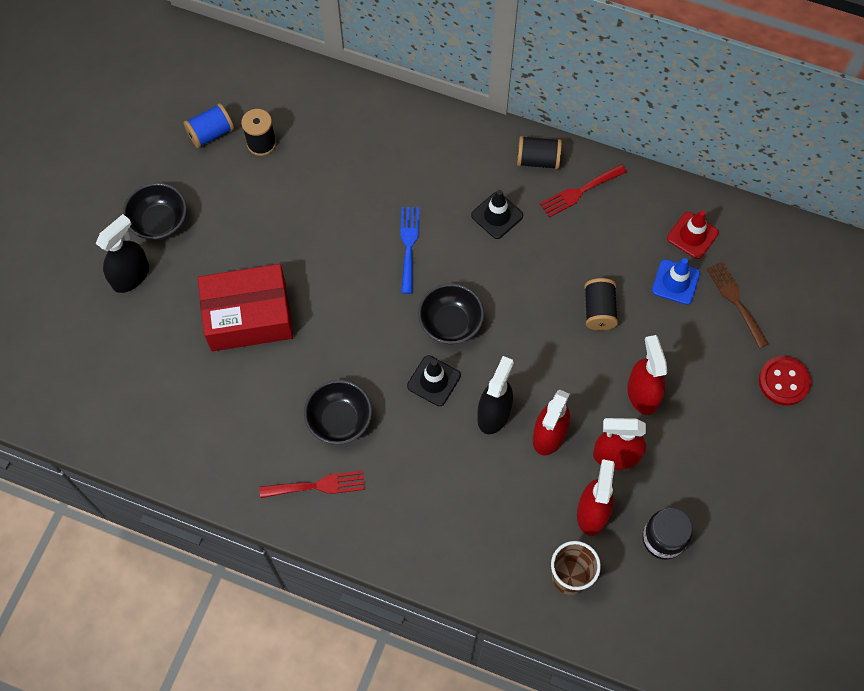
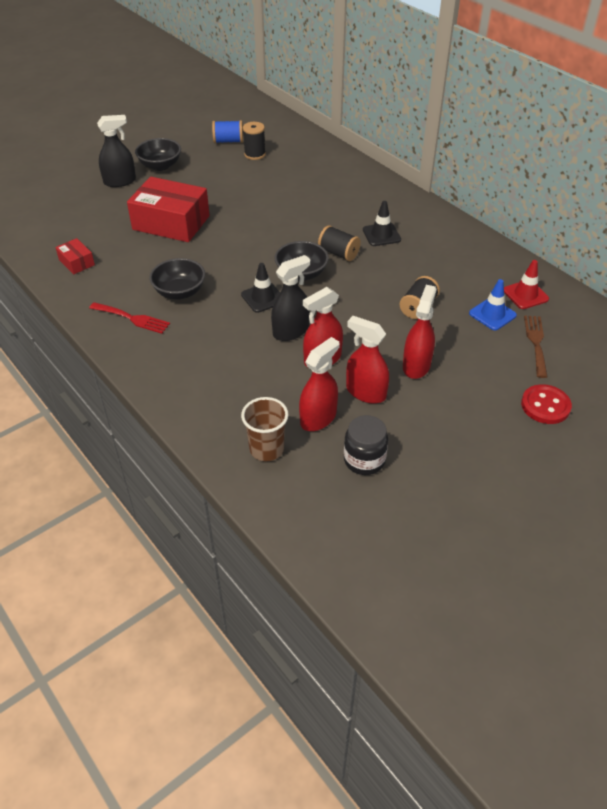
camera: 30 degrees right, 20 degrees down
blue fork [400,207,419,294] -> none
black spool [517,136,562,169] -> black spool moved to [318,225,361,261]
red fork [540,164,627,217] -> none
none -> red box [55,238,95,274]

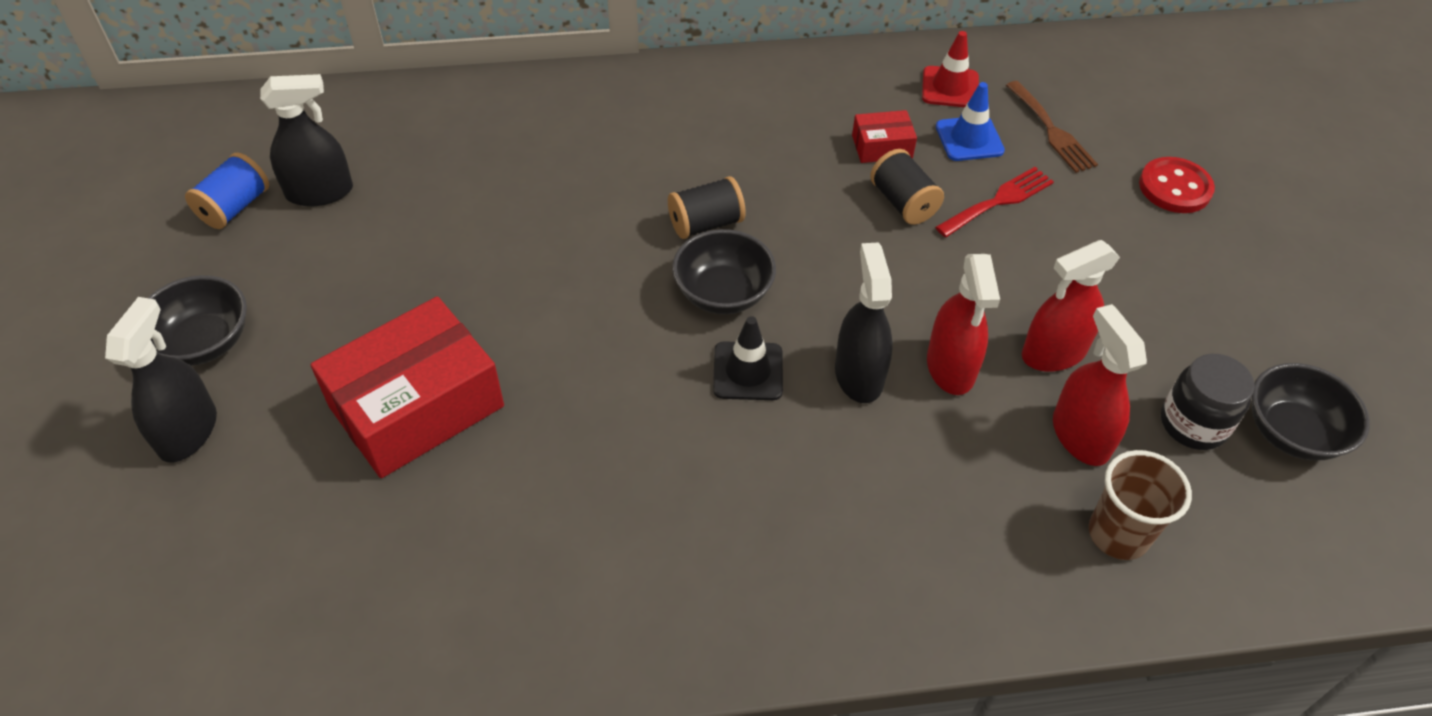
camera: 60 degrees left, 5 degrees up
red box [55,238,95,274] -> red box moved to [852,110,917,163]
red fork [89,302,170,334] -> red fork moved to [935,167,1054,237]
black bowl [149,258,205,299] -> black bowl moved to [1252,363,1370,460]
black spool [243,122,266,160] -> black spray bottle [260,74,353,206]
black traffic cone [363,201,401,246] -> none
red spray bottle [403,285,436,379] -> none
brown fork [524,315,548,378] -> brown fork turned 150 degrees counterclockwise [1006,81,1098,173]

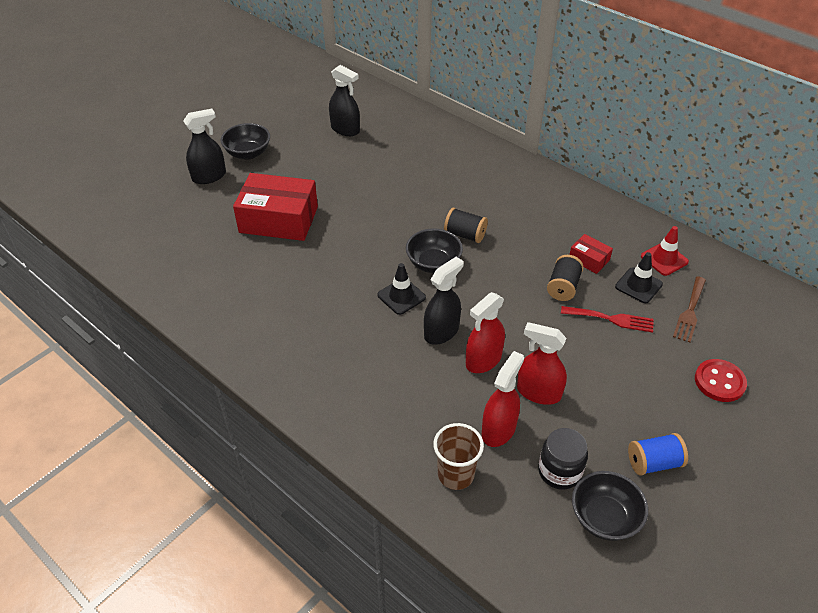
camera: 50 degrees right, 5 degrees down
blue spool [185,152,269,229] -> blue spool moved to [628,433,688,475]
blue traffic cone [936,82,1005,161] -> black traffic cone [615,252,663,303]

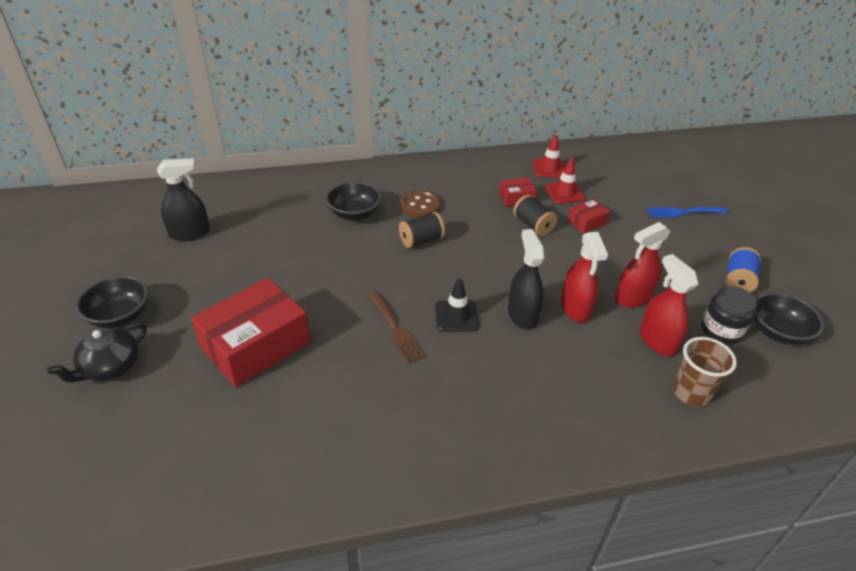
camera: 55 degrees left, 5 degrees down
black spray bottle [183,109,226,184] -> black teapot [47,322,147,383]
black bowl [406,228,463,273] -> black bowl moved to [326,181,381,221]
red fork [561,306,654,332] -> red box [567,199,611,234]
black traffic cone [615,252,663,303] -> red traffic cone [545,158,586,204]
brown fork [673,276,706,342] -> brown fork moved to [369,292,425,363]
red button [695,359,747,402] -> blue fork [646,207,728,218]
none -> brown button [400,190,441,218]

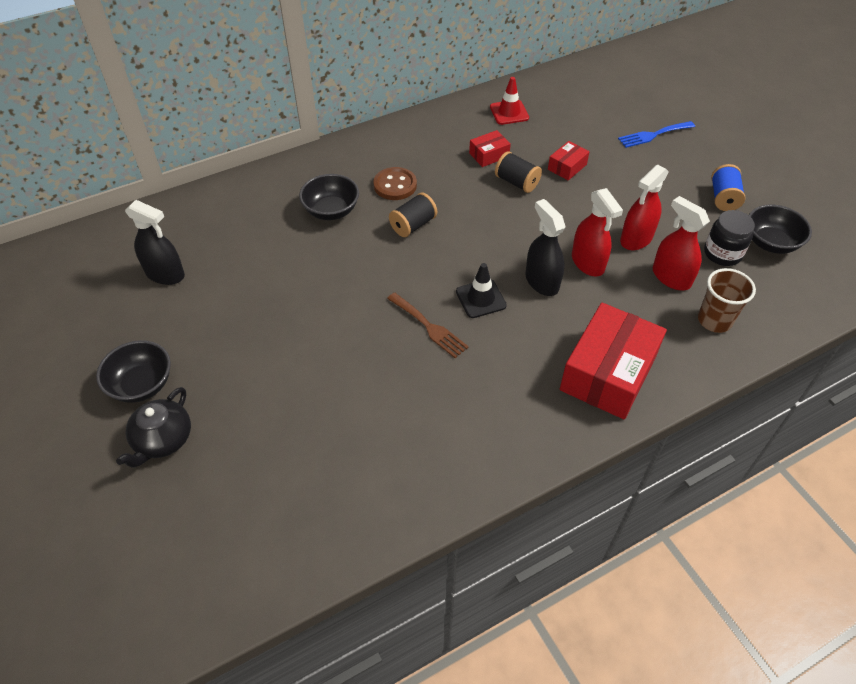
camera: 15 degrees left, 10 degrees up
black spray bottle [157,158,210,241] -> black spray bottle turned 60 degrees clockwise [125,200,185,285]
red box [191,278,311,387] -> red box moved to [560,303,667,419]
red traffic cone [545,158,586,204] -> none

